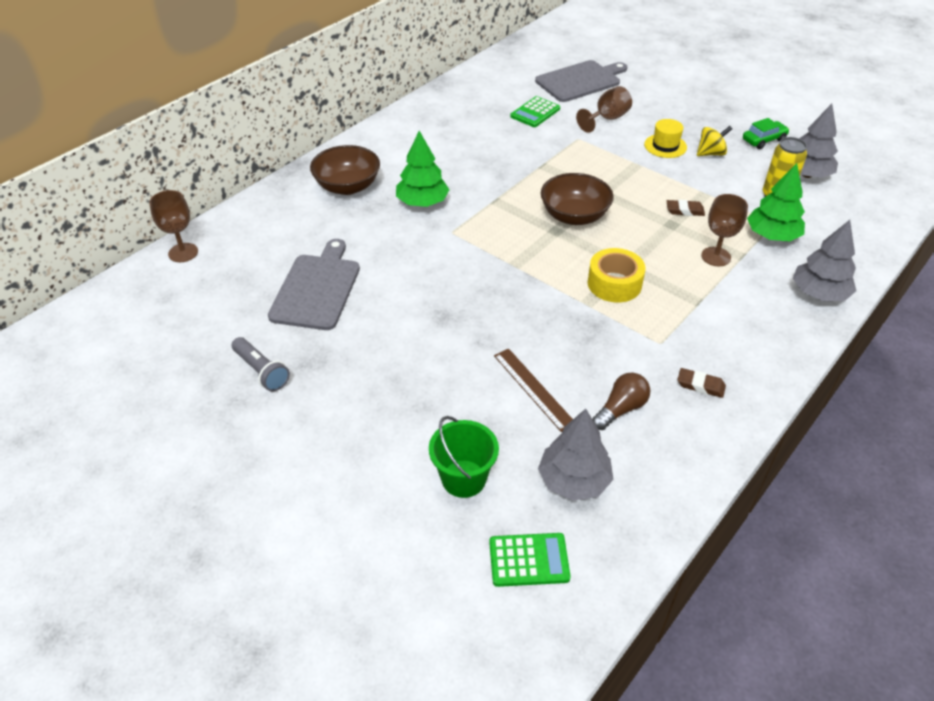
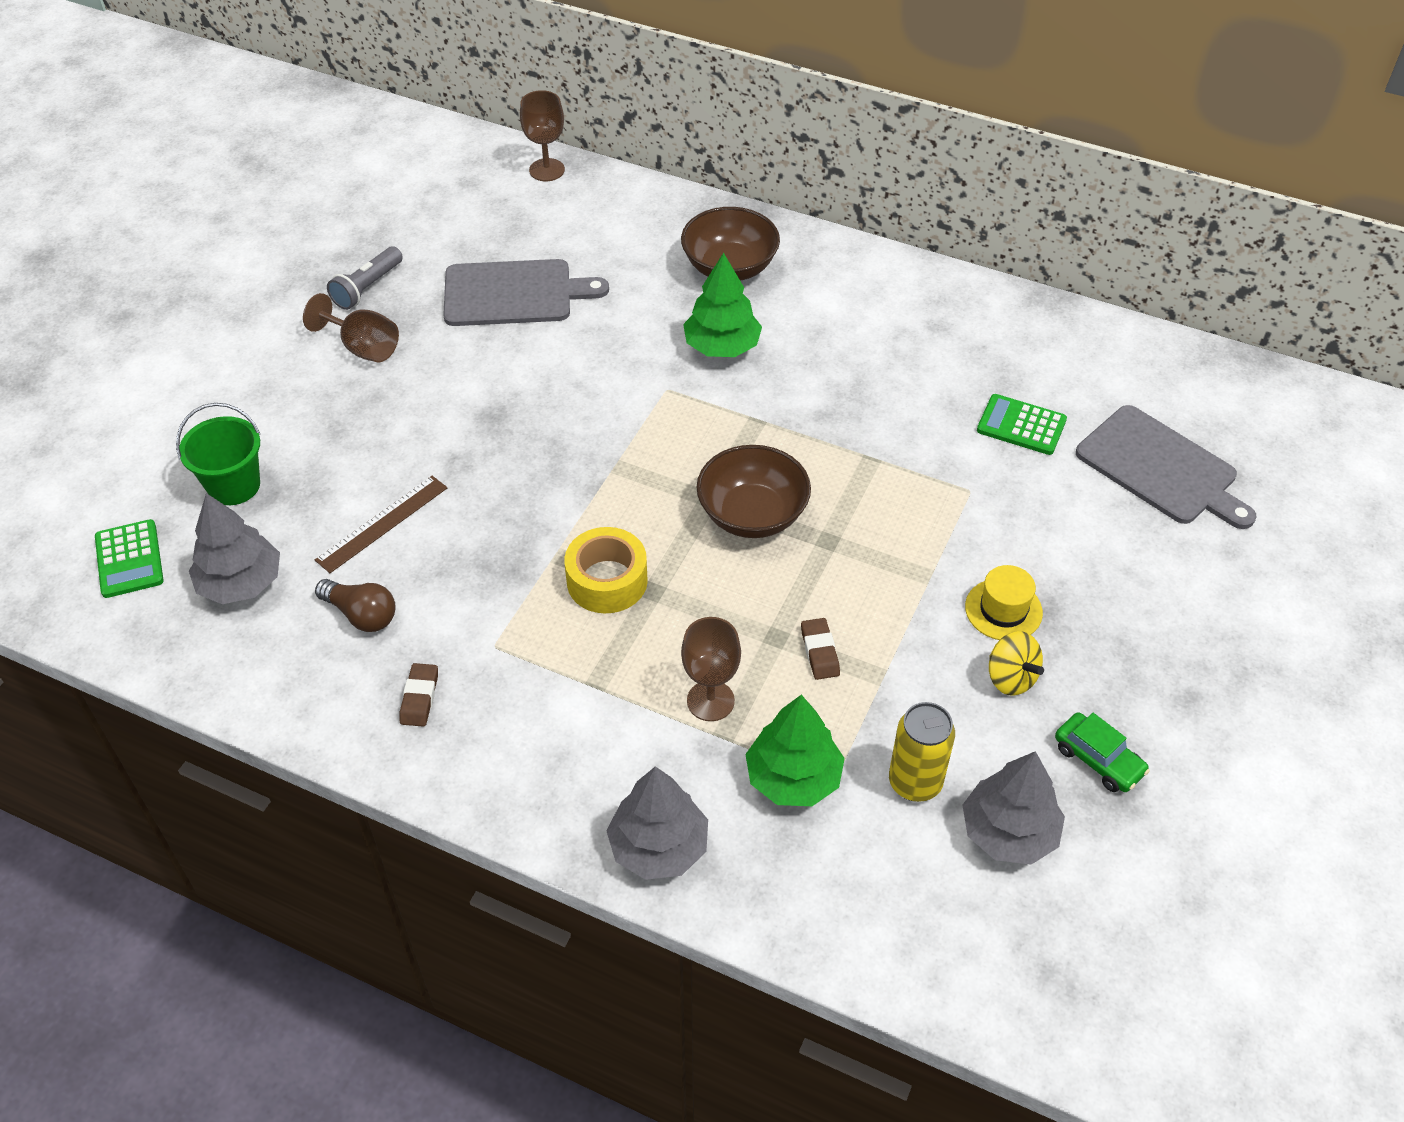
camera: 75 degrees right, 5 degrees up
brown goblet [576,86,632,133] -> brown goblet moved to [303,293,399,362]

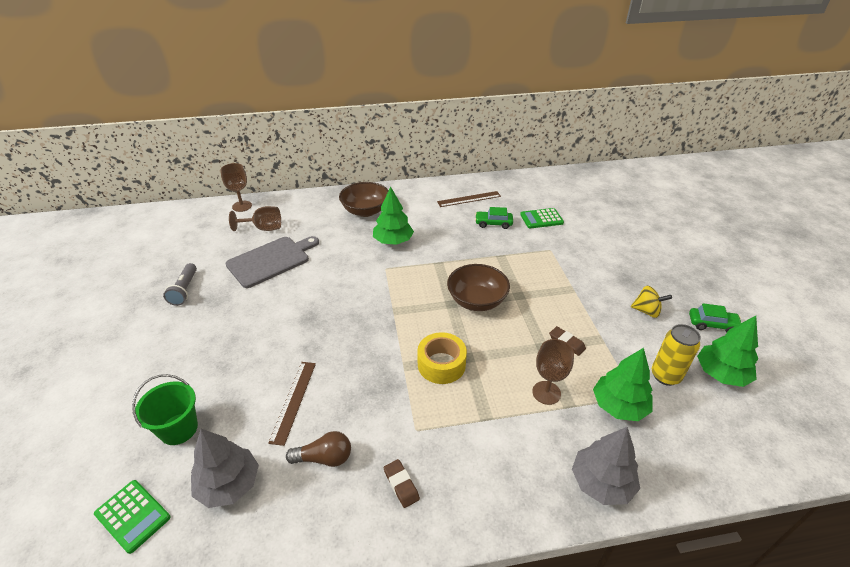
camera: 35 degrees left, 10 degrees down
brown goblet [303,293,399,362] -> brown goblet moved to [229,206,281,231]
grey tree [962,751,1065,865] -> green tree [697,316,758,387]
yellow hat [965,565,1043,640] -> none
grey cutting board [1076,405,1256,529] -> none
none -> brown ruler [437,191,501,207]
none -> green car [475,207,513,229]

